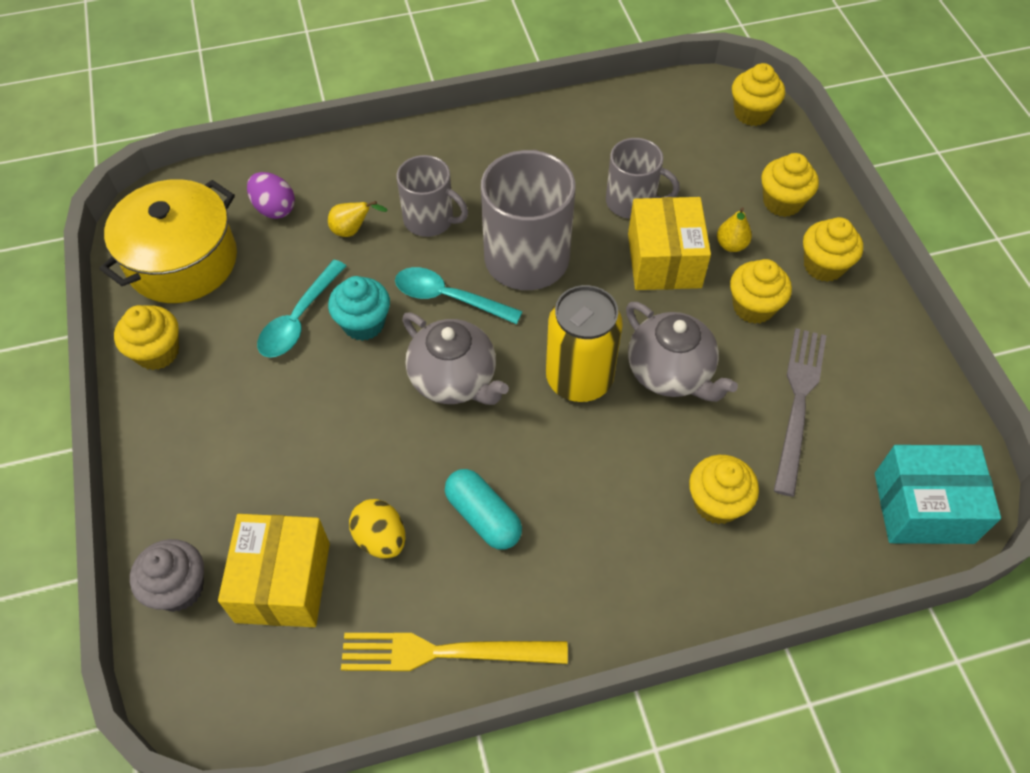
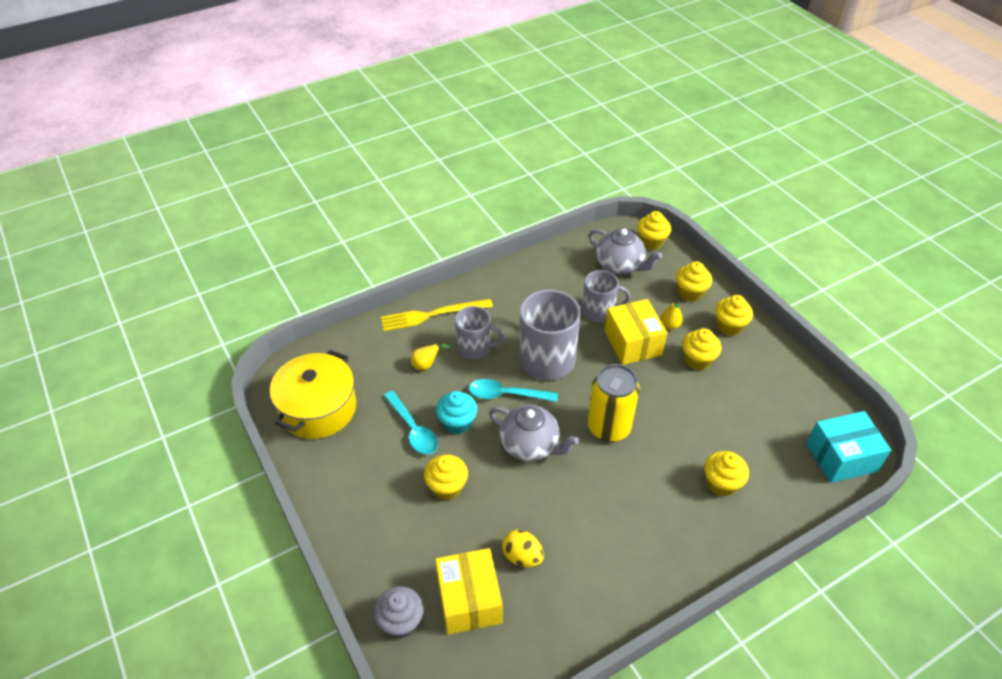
camera: 15 degrees left, 10 degrees down
yellow cupcake [114,305,179,370] -> yellow cupcake moved to [424,454,468,500]
purple egg [247,172,295,219] -> none
turquoise spoon [257,260,346,358] -> turquoise spoon turned 45 degrees counterclockwise [384,391,438,454]
yellow fork [341,633,568,671] -> yellow fork moved to [381,299,493,331]
turquoise capsule [445,469,522,550] -> none
grey teapot [626,302,738,402] -> grey teapot moved to [589,229,662,275]
grey fork [774,328,826,497] -> none

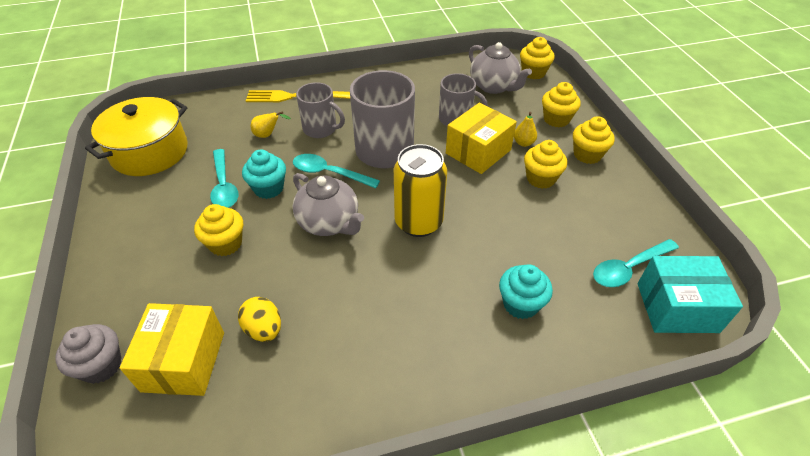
camera: 15 degrees right, 0 degrees up
yellow box [605,299,668,365] -> yellow box turned 45 degrees clockwise [446,102,517,174]
yellow cupcake [704,451,749,497] -> turquoise cupcake [499,264,553,319]
none -> turquoise spoon [593,239,679,287]

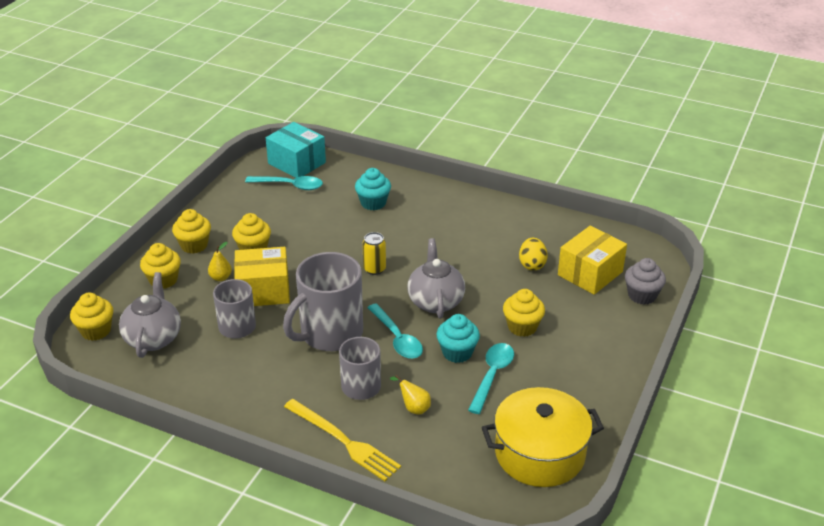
camera: 140 degrees left, 10 degrees down
yellow can [394,144,447,237] -> yellow can [362,232,386,275], size x0.54

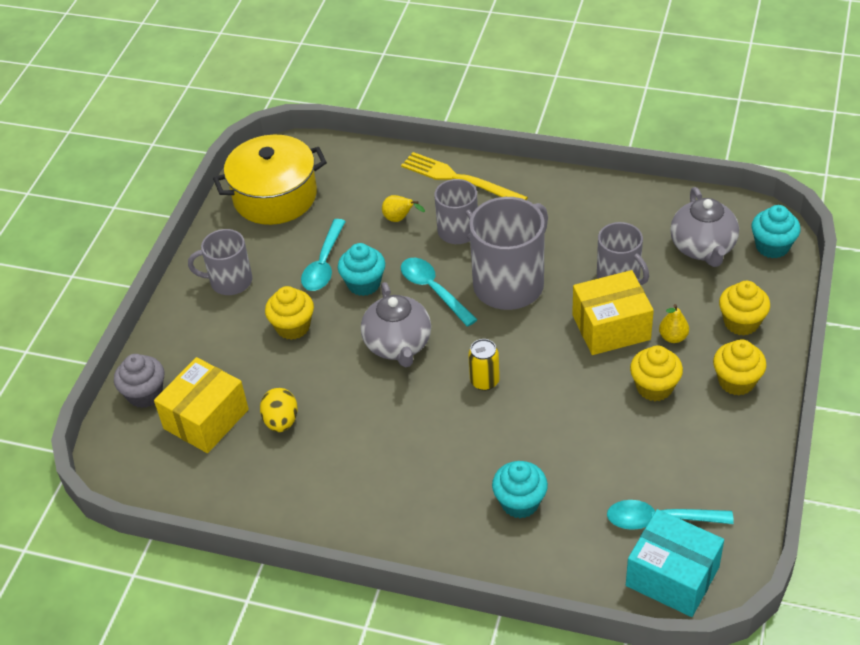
camera: 175 degrees right, 10 degrees up
yellow cupcake [70,292,113,341] -> turquoise cupcake [751,205,801,258]
none -> grey mug [188,229,252,295]

